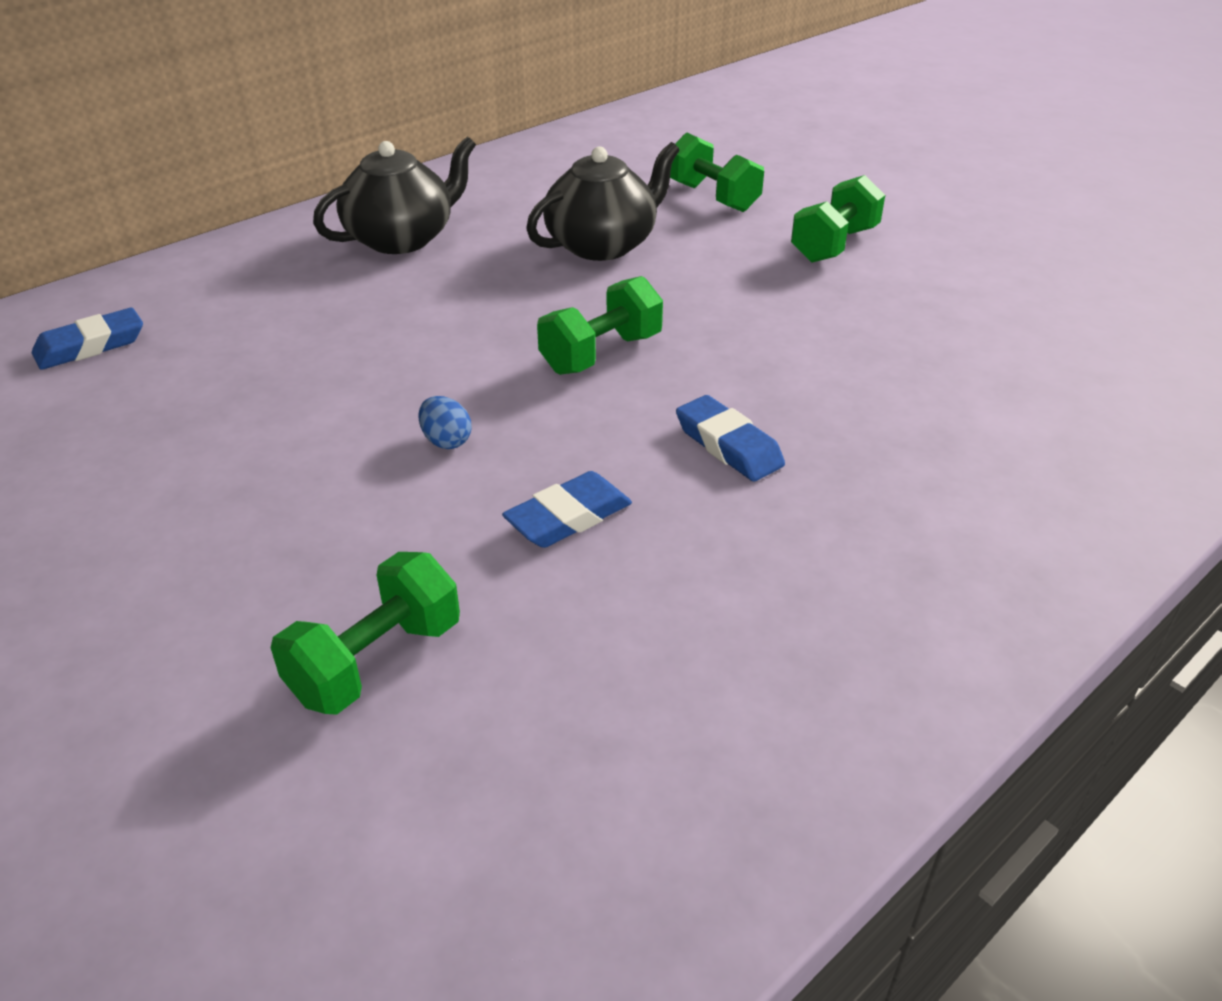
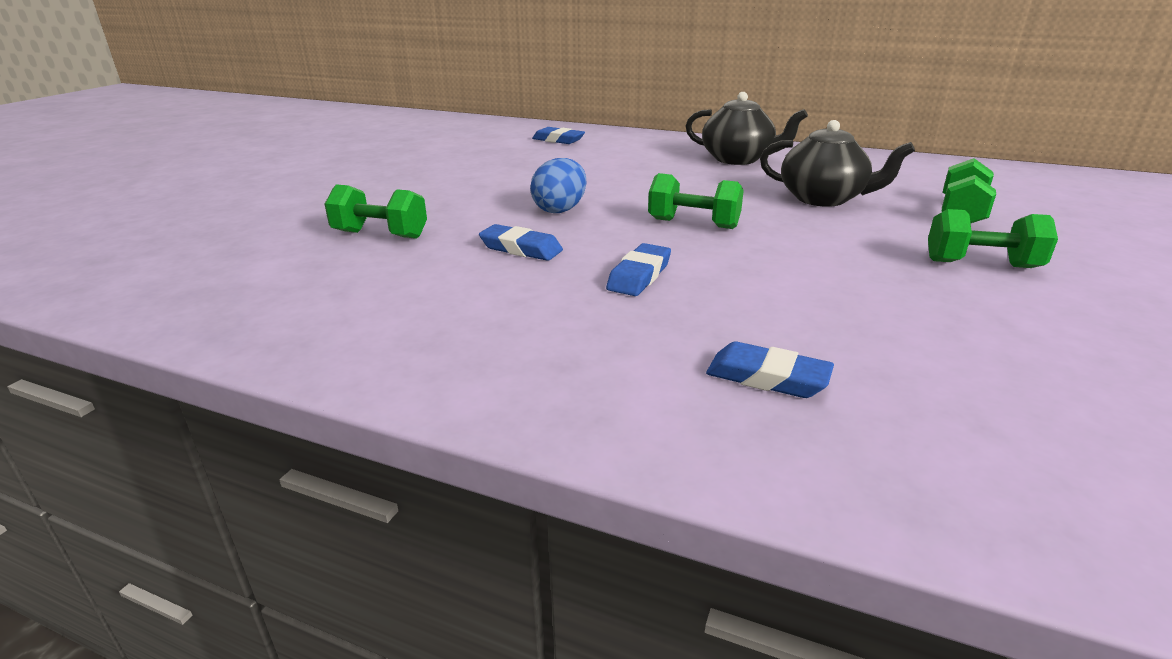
camera: 65 degrees right, 10 degrees down
blue egg [419,396,472,449] -> blue egg [530,158,587,213], size x1.79
none -> blue eraser [706,342,834,398]

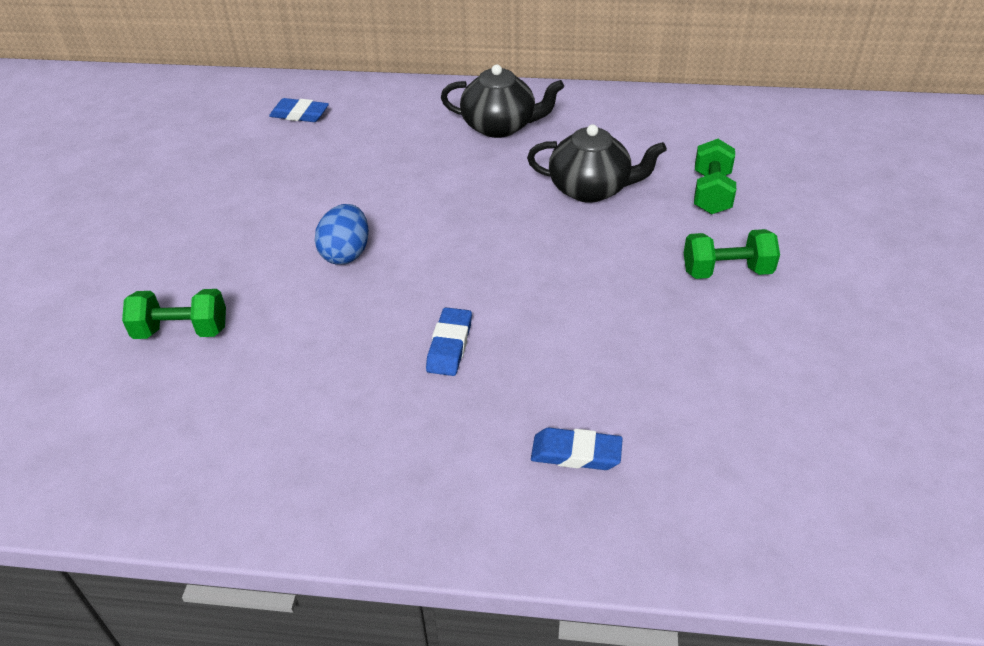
camera: 15 degrees left, 15 degrees up
blue eraser [479,224,563,261] -> none
green dumbbell [648,173,744,229] -> none

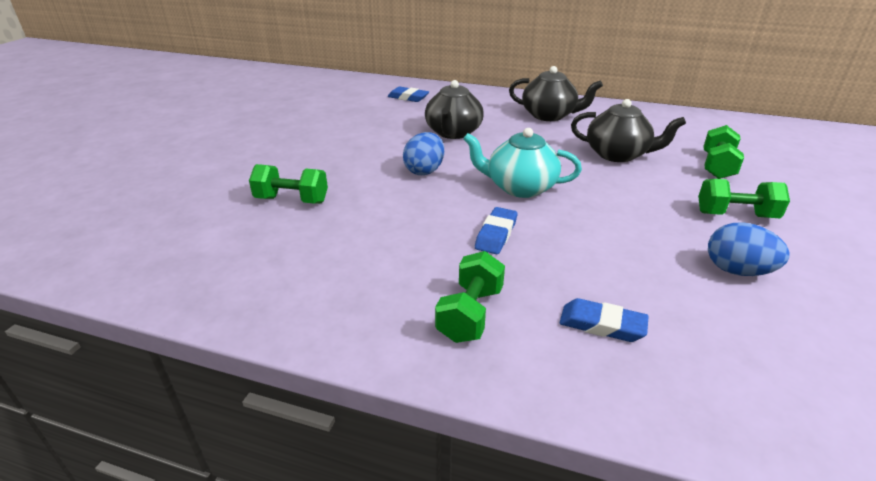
camera: 10 degrees right, 10 degrees down
none -> black teapot [425,80,484,139]
none -> green dumbbell [435,251,505,343]
none -> turquoise teapot [463,128,582,198]
none -> blue egg [708,222,789,276]

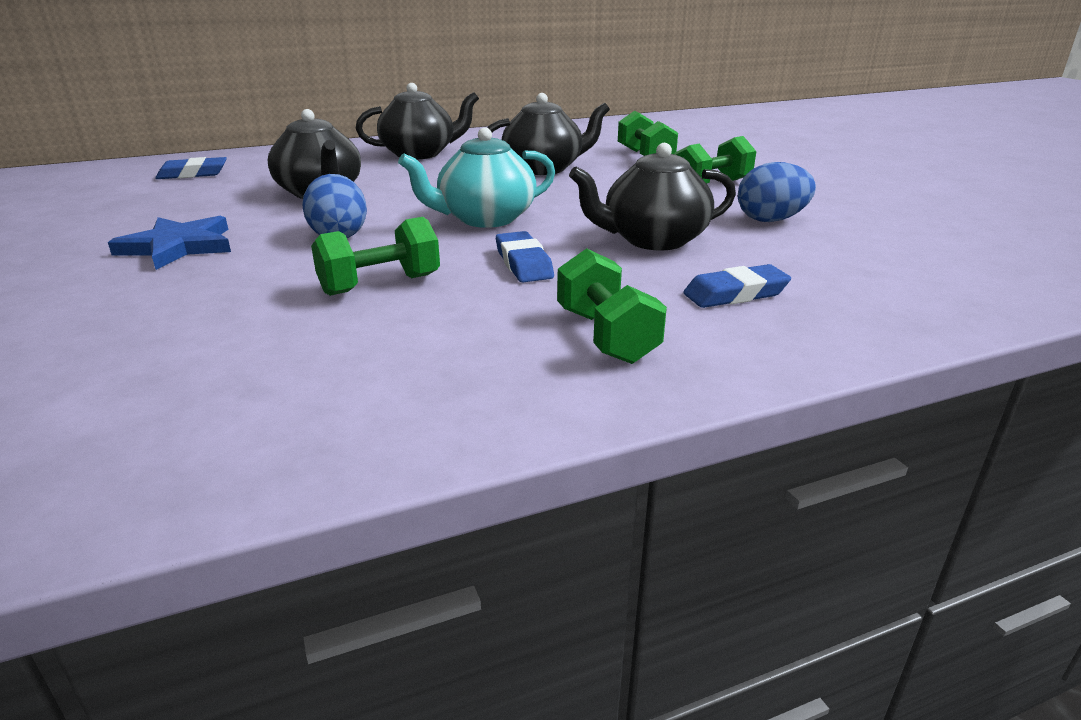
camera: 40 degrees left, 5 degrees down
green dumbbell [249,164,328,204] -> green dumbbell moved to [311,217,440,296]
none -> blue star [108,216,231,270]
none -> black teapot [569,143,736,251]

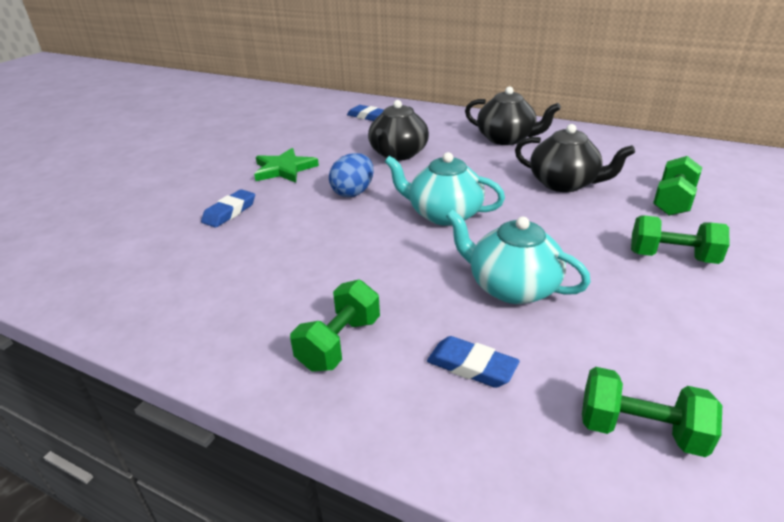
camera: 50 degrees right, 5 degrees up
blue star [108,216,231,270] -> green star [254,148,319,183]
green dumbbell [311,217,440,296] -> green dumbbell moved to [582,367,722,457]
blue eraser [496,231,554,282] -> blue eraser moved to [201,189,255,228]
black teapot [569,143,736,251] -> turquoise teapot [446,210,591,304]
blue egg [738,162,816,222] -> none

